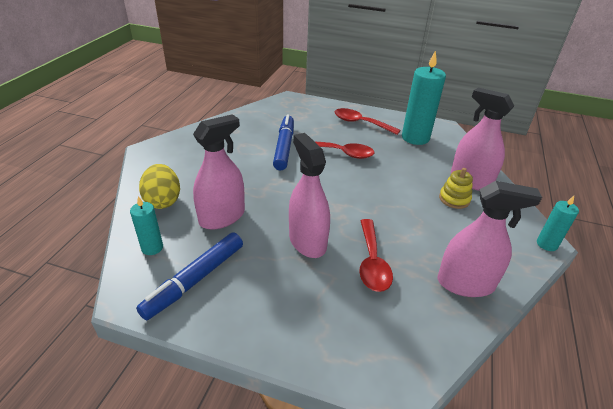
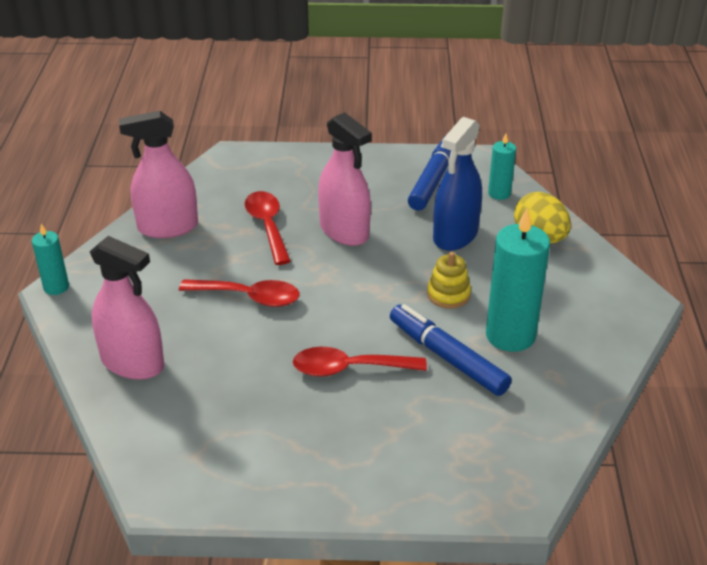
camera: 165 degrees right, 0 degrees up
pink spray bottle [193,114,245,230] -> blue spray bottle [433,117,482,251]
blue marker [273,115,294,170] -> blue marker turned 150 degrees clockwise [390,304,512,396]
red spoon [335,108,400,135] -> red spoon moved to [179,279,300,307]
turquoise candle [402,50,446,145] -> turquoise candle moved to [486,208,550,352]
yellow stacking toy [439,168,473,209] -> yellow stacking toy moved to [427,252,471,309]

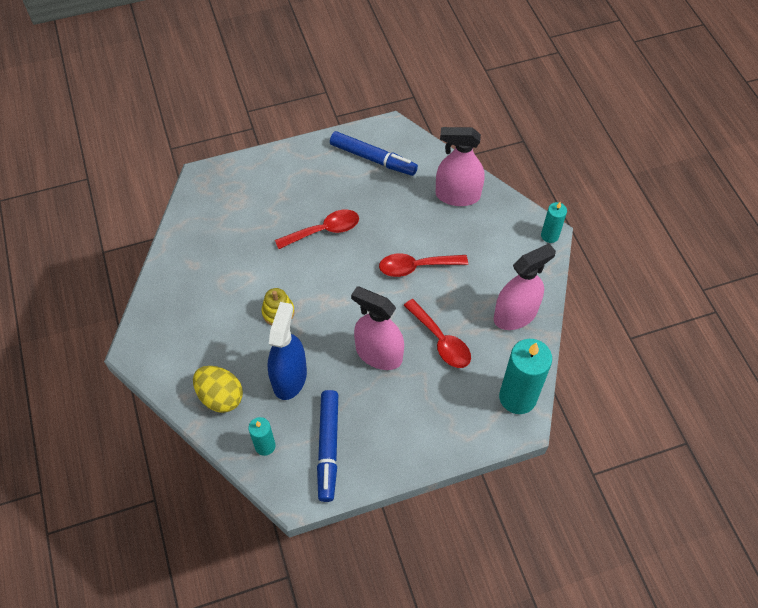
camera: 160 degrees right, 20 degrees up
blue marker [390,304,512,396] -> blue marker moved to [330,131,418,176]
turquoise candle [486,208,550,352] -> turquoise candle moved to [499,339,552,414]

